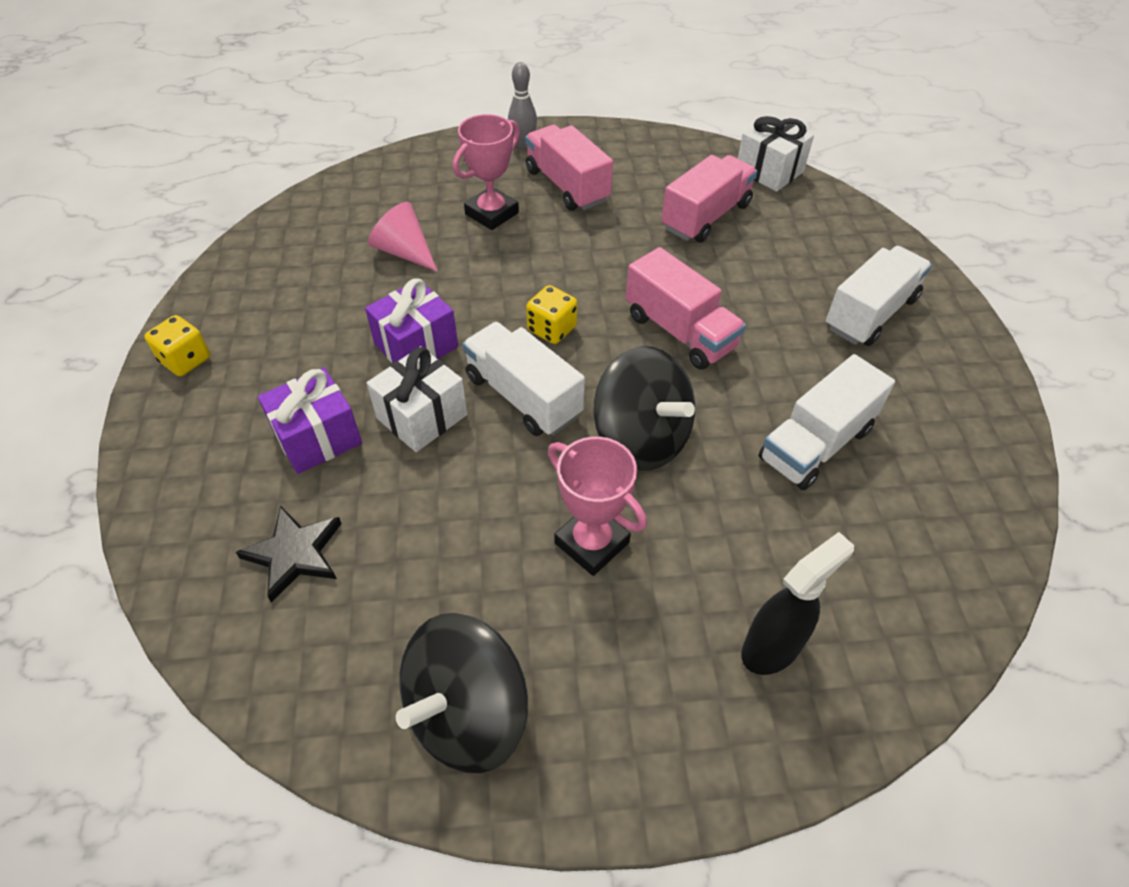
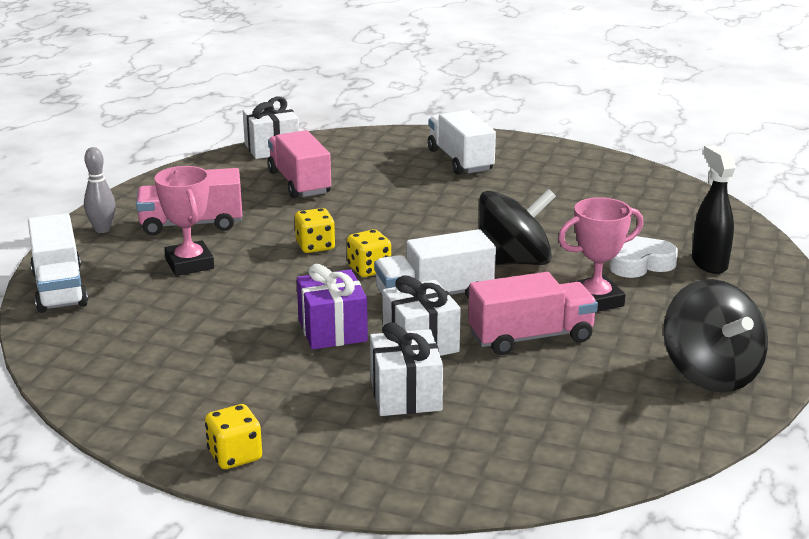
camera: 65 degrees left, 25 degrees down
black star [236,505,342,602] -> none
purple gift [258,367,362,474] -> white gift [370,322,443,416]
pink cone [368,202,437,271] -> none
pink truck [626,247,746,370] -> pink truck moved to [468,272,598,355]
white truck [759,354,895,490] -> white truck moved to [28,213,88,313]
none -> yellow dice [295,208,335,253]
none -> white heart [610,235,678,278]

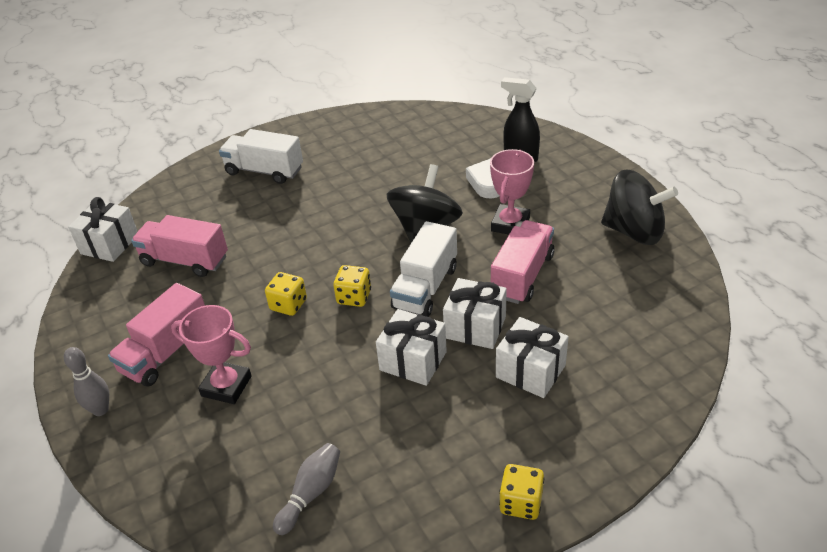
camera: 45 degrees left, 15 degrees up
white truck [28,213,88,313] -> none
purple gift [297,264,368,350] -> white gift [376,309,447,386]
none -> grey bowling pin [273,443,340,535]

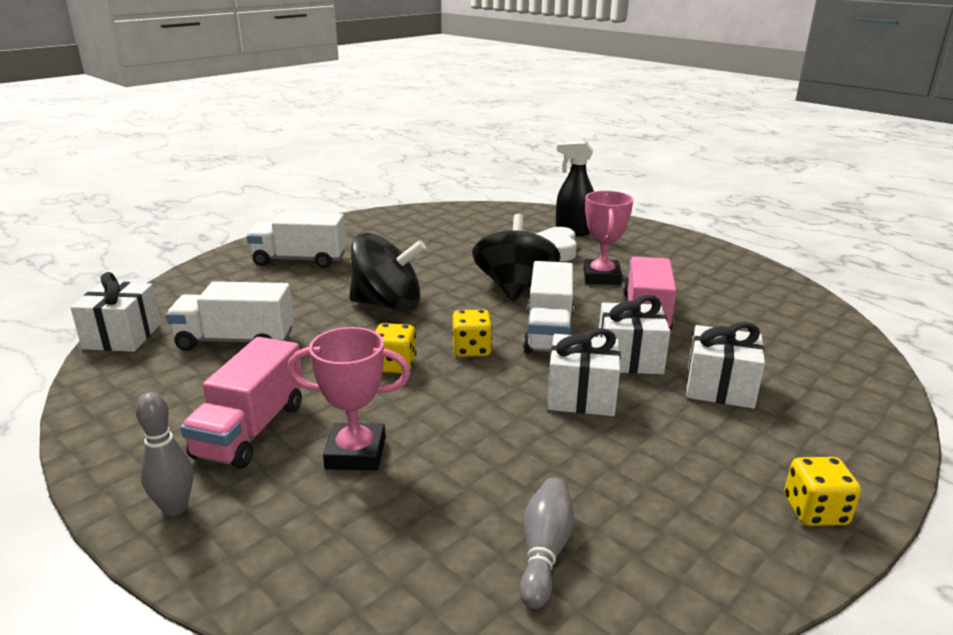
camera: 20 degrees left, 15 degrees down
pink truck [131,215,228,277] -> white truck [166,281,294,351]
black spinning top [601,170,678,245] -> black spinning top moved to [350,233,426,312]

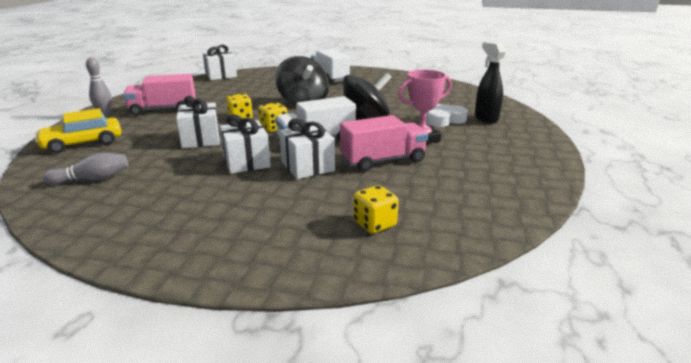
camera: 60 degrees right, 0 degrees up
white truck [166,281,294,351] -> none
pink trophy [288,327,411,471] -> none
white gift [687,322,765,409] -> white gift moved to [176,96,220,148]
yellow dice [784,457,861,526] -> yellow dice moved to [353,185,399,234]
none -> yellow car [35,108,121,153]

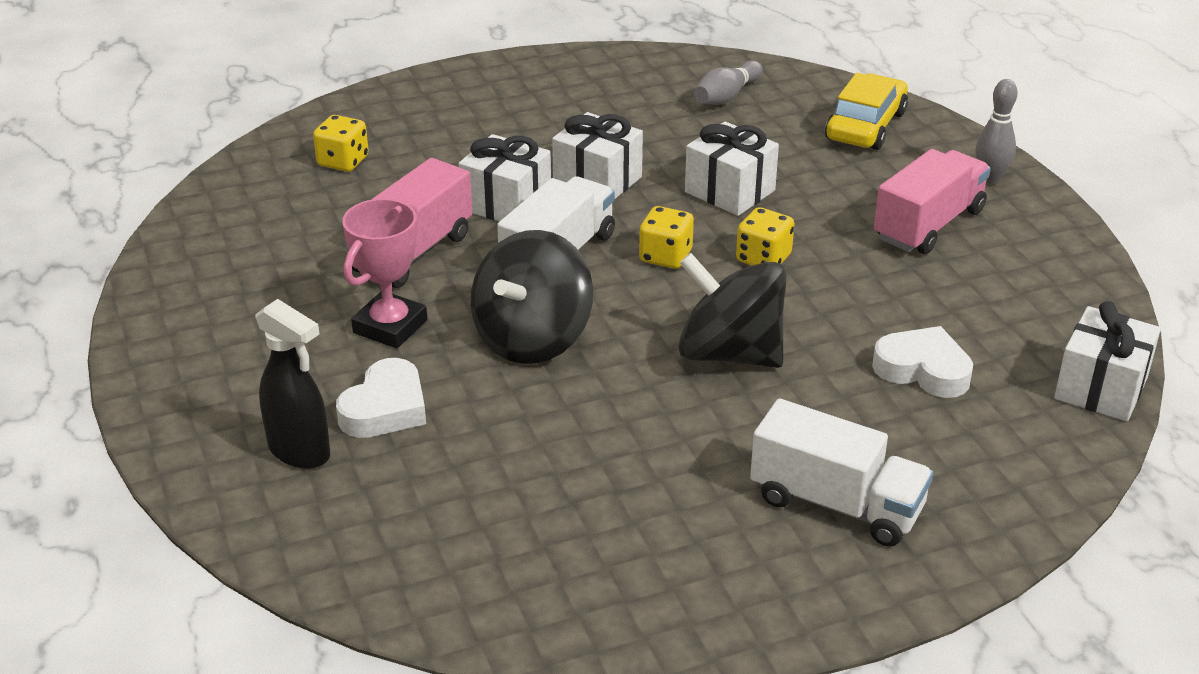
camera: 145 degrees right, 10 degrees up
none -> white heart [872,326,973,398]

